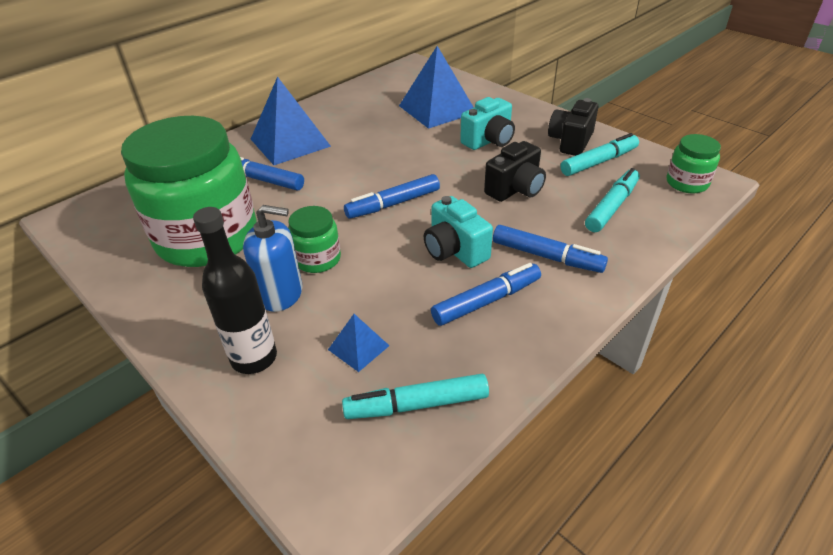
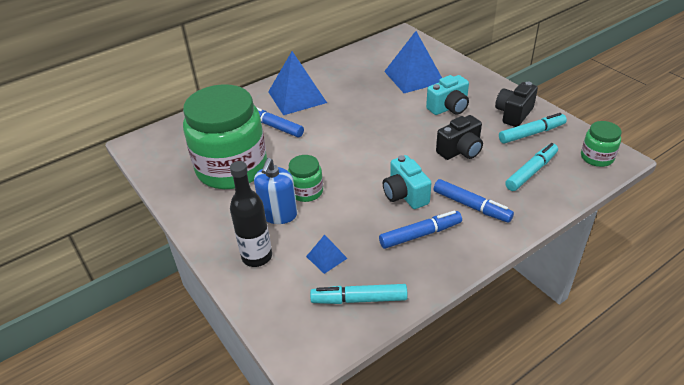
camera: 10 degrees right, 0 degrees up
blue soap dispenser [243,205,303,312] -> blue soap dispenser turned 90 degrees clockwise [254,158,297,224]
blue marker [344,174,440,219] -> none

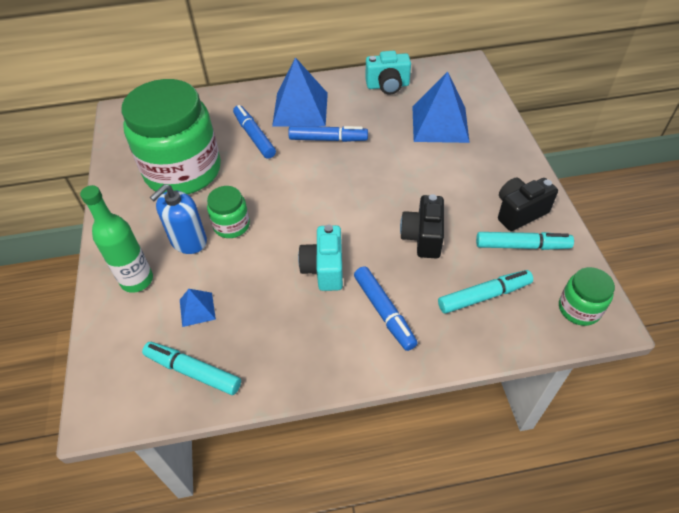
camera: 25 degrees right, 10 degrees up
black bottle [230,161,272,267] -> green bottle [80,185,153,293]
blue marker [379,210,462,249] -> blue marker moved to [288,126,368,142]
turquoise camera [426,75,469,115] -> turquoise camera moved to [366,51,411,95]
black camera [436,115,483,160] -> black camera turned 105 degrees clockwise [400,194,444,258]

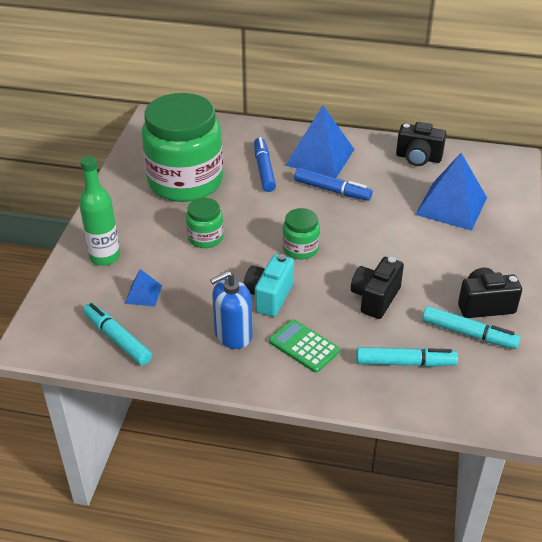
camera: 20 degrees right, 10 degrees down
blue soap dispenser [150,184,207,254] -> blue soap dispenser moved to [210,271,252,349]
blue marker [354,266,418,351] -> green calculator [269,319,340,373]
turquoise camera [366,51,411,95] -> black camera [396,122,446,166]
green jar [559,267,615,326] -> green jar moved to [282,208,320,259]

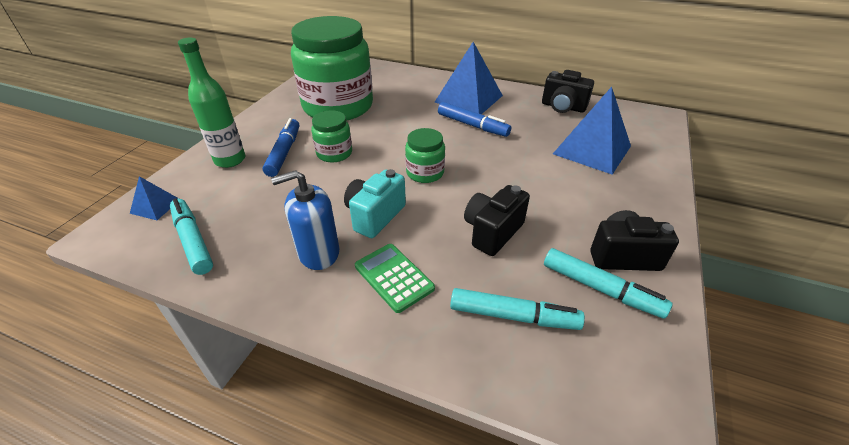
camera: 10 degrees right, 0 degrees up
blue pyramid [125,269,162,307] -> blue pyramid moved to [130,176,179,220]
blue marker [254,137,276,192] -> blue marker moved to [262,118,299,177]

